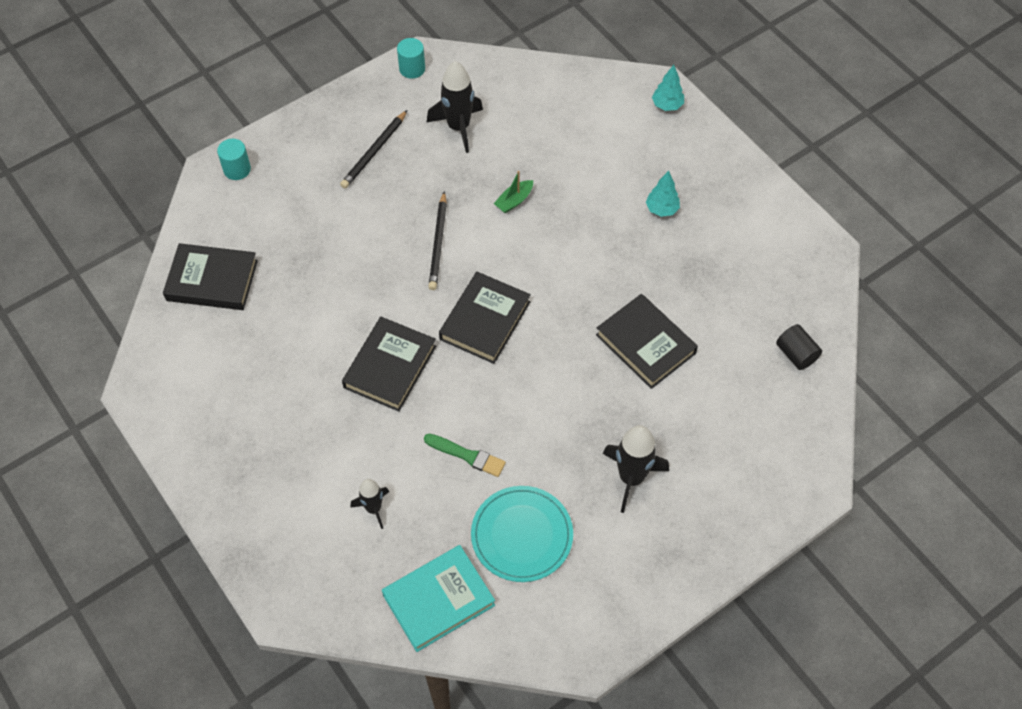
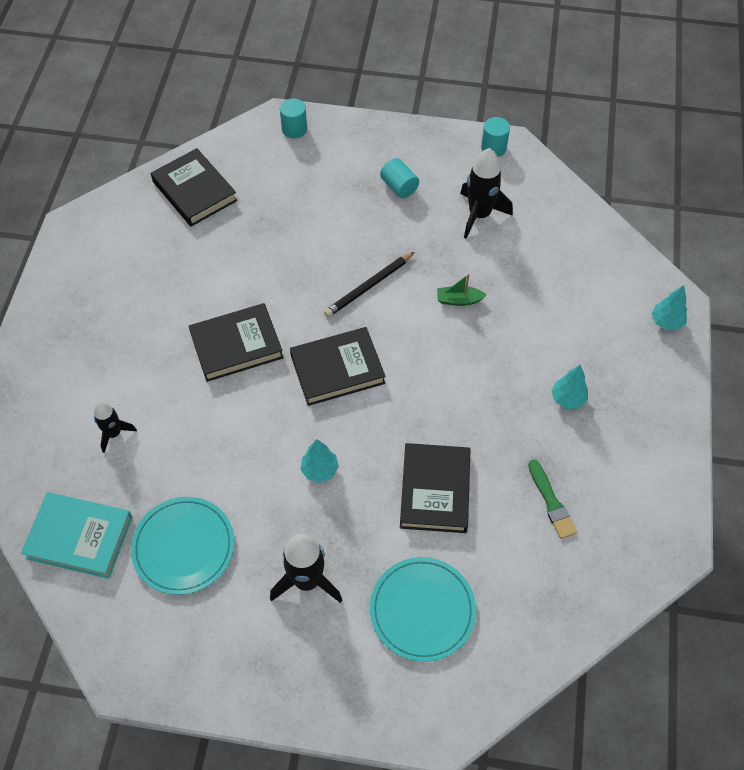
camera: 45 degrees right, 0 degrees up
black pencil [340,110,407,189] -> turquoise cylinder [380,158,419,198]
green brush [424,434,506,477] -> green brush moved to [528,459,577,539]
black cylinder [776,324,822,370] -> none
none -> turquoise tree [300,439,339,483]
none -> turquoise plate [370,557,476,662]

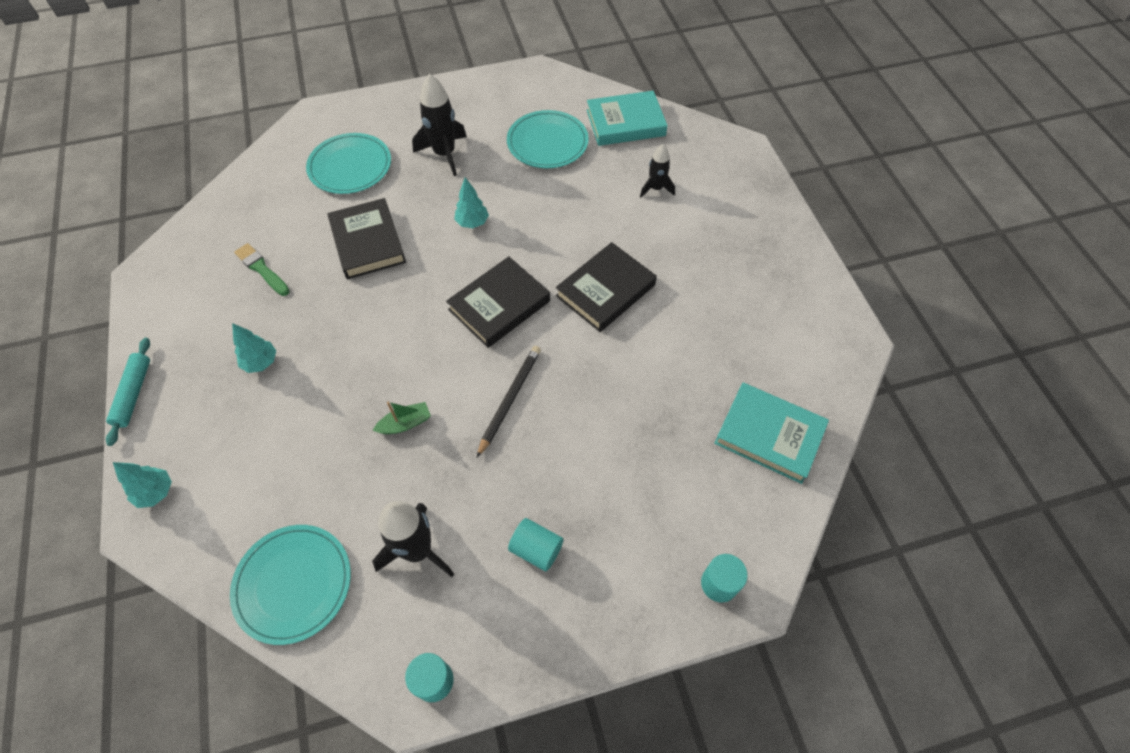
camera: 155 degrees right, 0 degrees up
black book [151,148,238,227] -> turquoise book [714,383,829,484]
none -> turquoise rolling pin [106,338,150,446]
none -> turquoise plate [230,525,351,645]

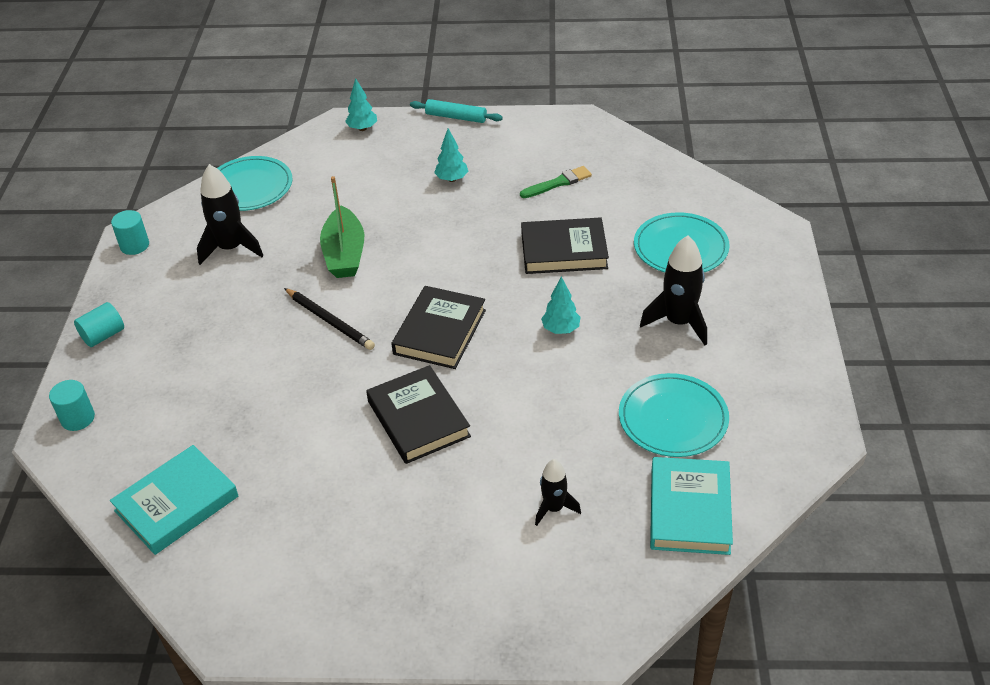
camera: 110 degrees right, 15 degrees down
green boat [373,402,431,434] -> green boat [320,176,364,278], size x1.90
black book [446,256,550,348] -> black book turned 45 degrees clockwise [391,286,486,369]
turquoise cylinder [508,518,563,571] -> turquoise cylinder moved to [74,302,124,347]

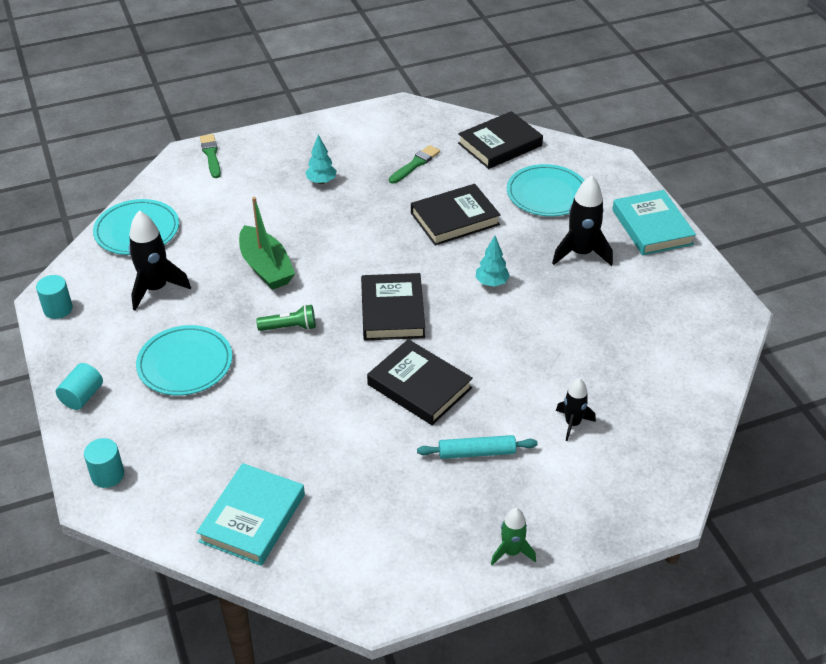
camera: 25 degrees left, 0 degrees up
black pencil [284,288,375,350] -> green flashlight [256,305,316,331]
turquoise tree [345,78,377,131] -> green brush [200,134,221,178]
turquoise rolling pin [410,99,503,123] -> turquoise rolling pin moved to [417,435,538,459]
turquoise plate [619,373,729,457] -> turquoise plate moved to [136,325,232,395]
turquoise book [650,457,733,555] -> turquoise book moved to [612,190,696,255]
none -> black book [458,111,543,169]
none -> green rocket [491,508,536,565]

